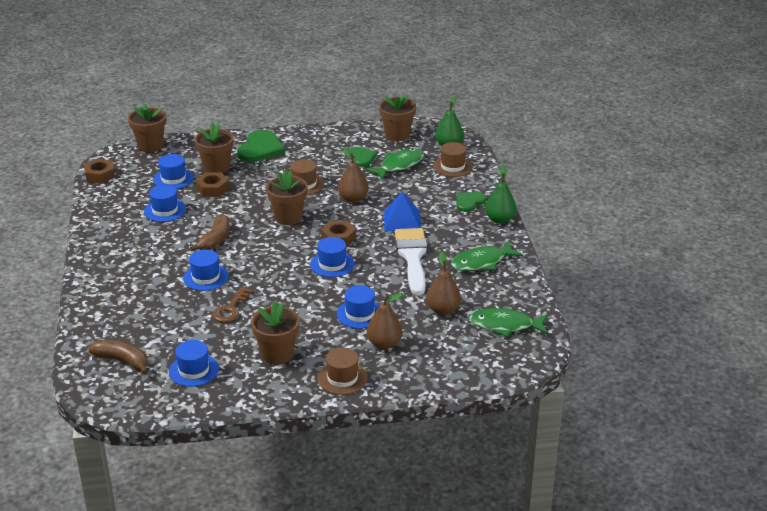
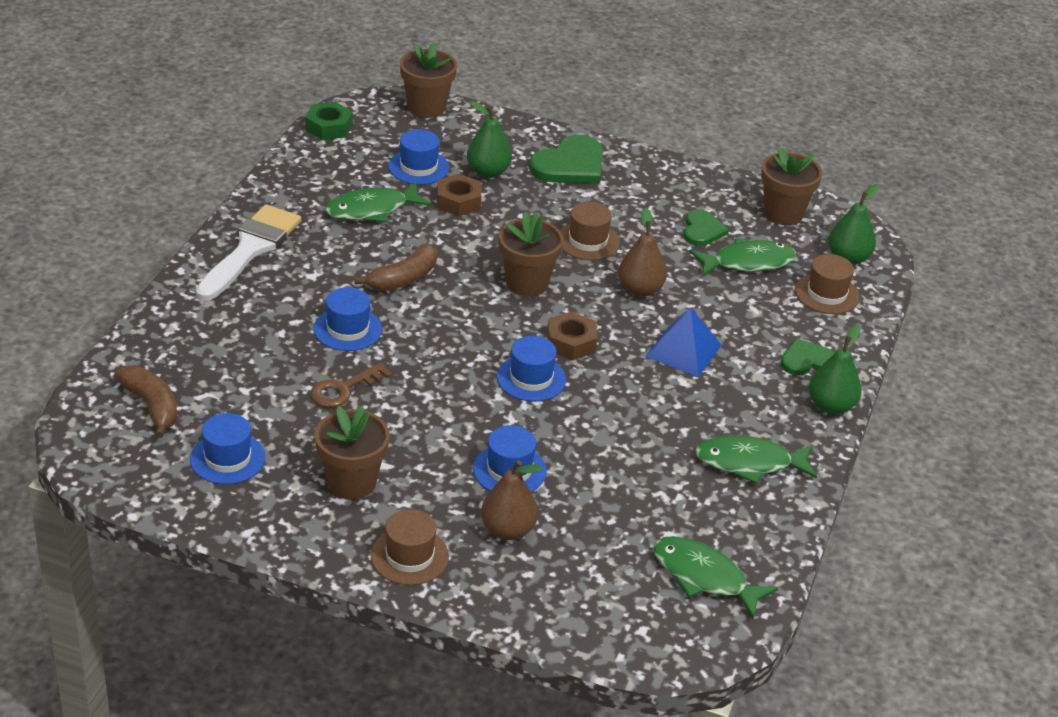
camera: 25 degrees right, 5 degrees up
brown nut [84,159,115,184] -> green nut [305,102,353,140]
blue hat [144,185,186,222] -> green fish [325,182,431,222]
brown flower pot [195,123,234,173] -> green pear [467,101,512,178]
white brush [395,228,427,295] -> white brush moved to [196,204,301,301]
brown pear [426,252,461,315] -> none

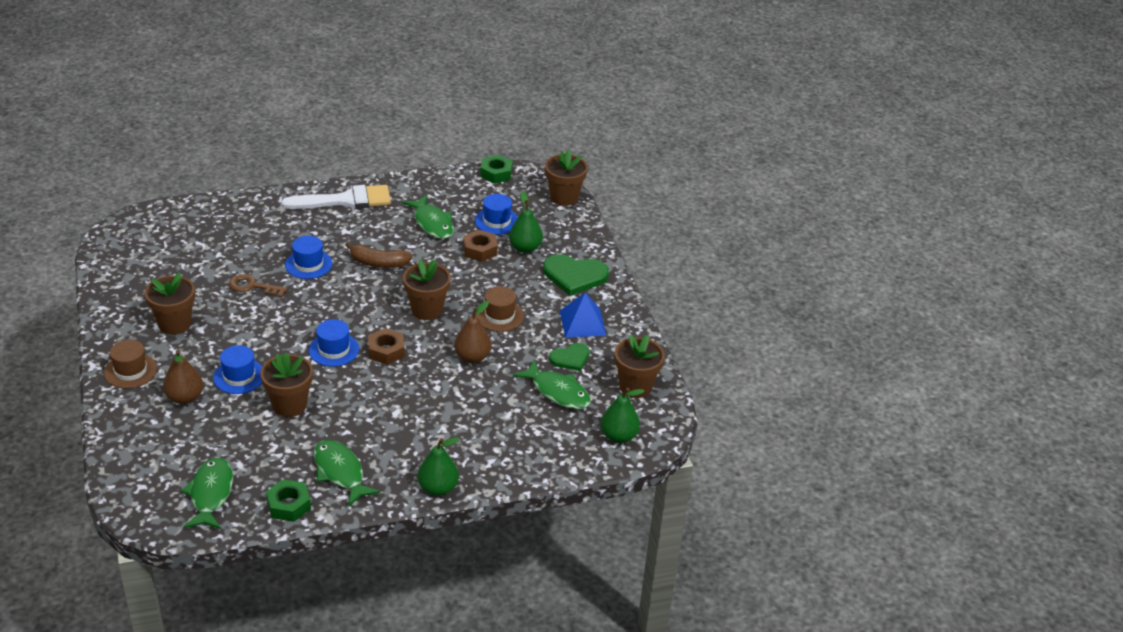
camera: 55 degrees right, 0 degrees up
brown banana [115,365,177,438] -> none
blue hat [190,413,265,484] -> none
green fish [325,182,431,222] -> green fish turned 150 degrees counterclockwise [402,195,454,239]
blue pyramid [645,308,722,377] -> blue pyramid moved to [560,292,607,338]
green heart [781,338,834,375] -> none
brown hat [795,254,860,314] -> none
none -> brown flower pot [260,352,313,417]
none -> green nut [266,479,311,522]

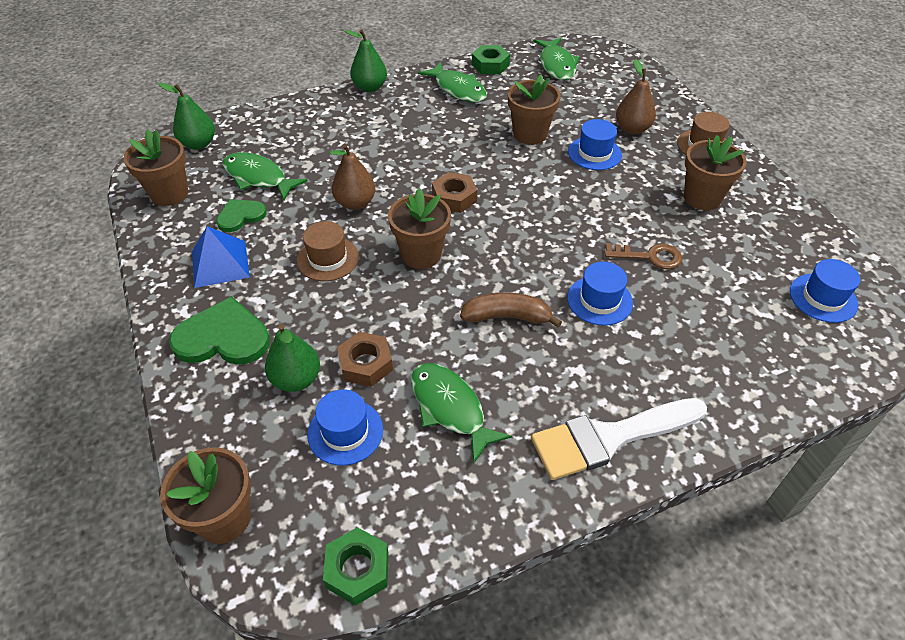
camera: 175 degrees right, 10 degrees up
blue hat [309,319,359,367] -> blue hat moved to [790,259,860,323]

